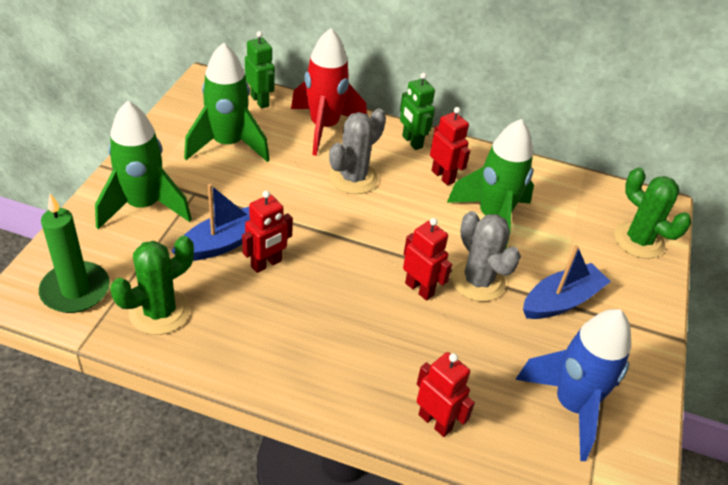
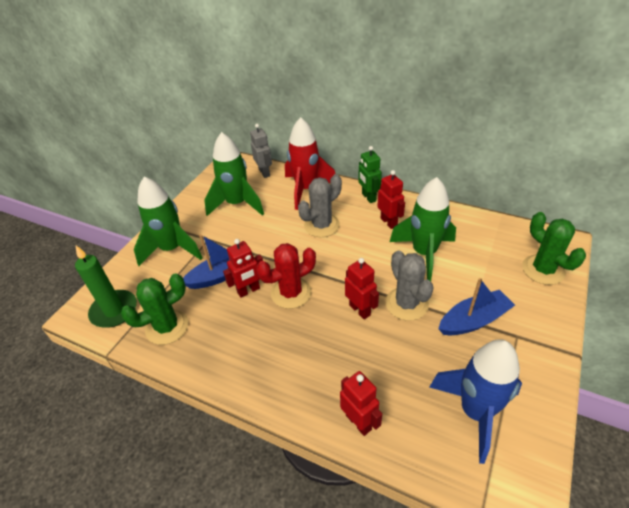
camera: 15 degrees right, 0 degrees up
green robot [245,31,275,109] -> grey robot [250,124,272,178]
none -> red cactus [256,243,316,309]

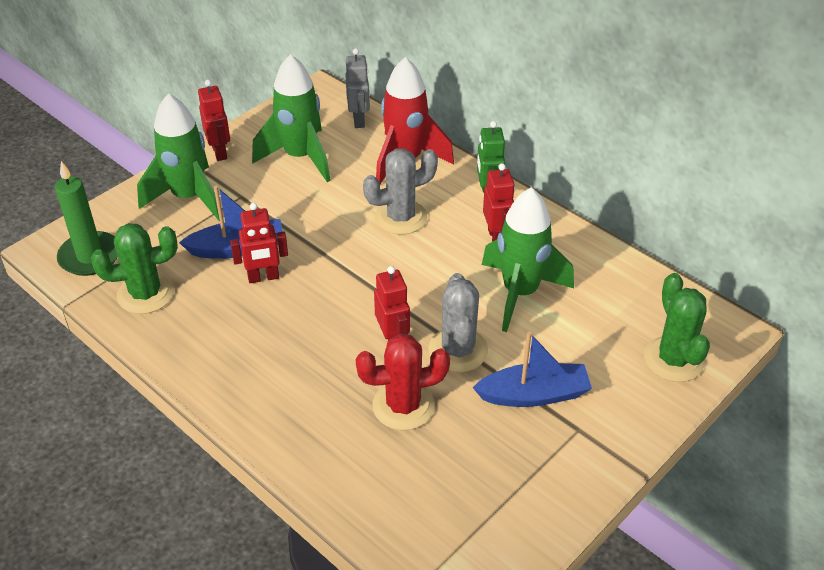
camera: 15 degrees right, 0 degrees up
red cactus [256,243,316,309] -> red cactus moved to [355,334,450,430]
red robot [340,371,382,436] -> red robot moved to [198,80,230,161]
blue rocket [430,339,522,464] -> none

